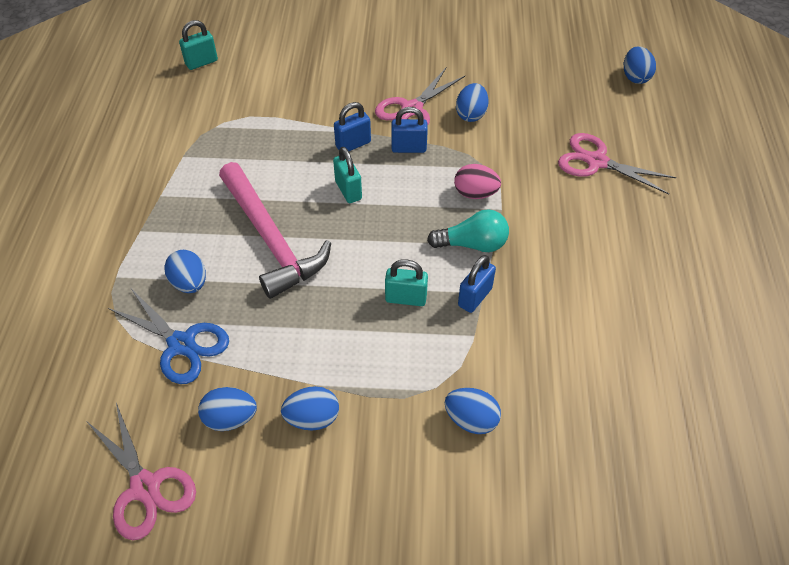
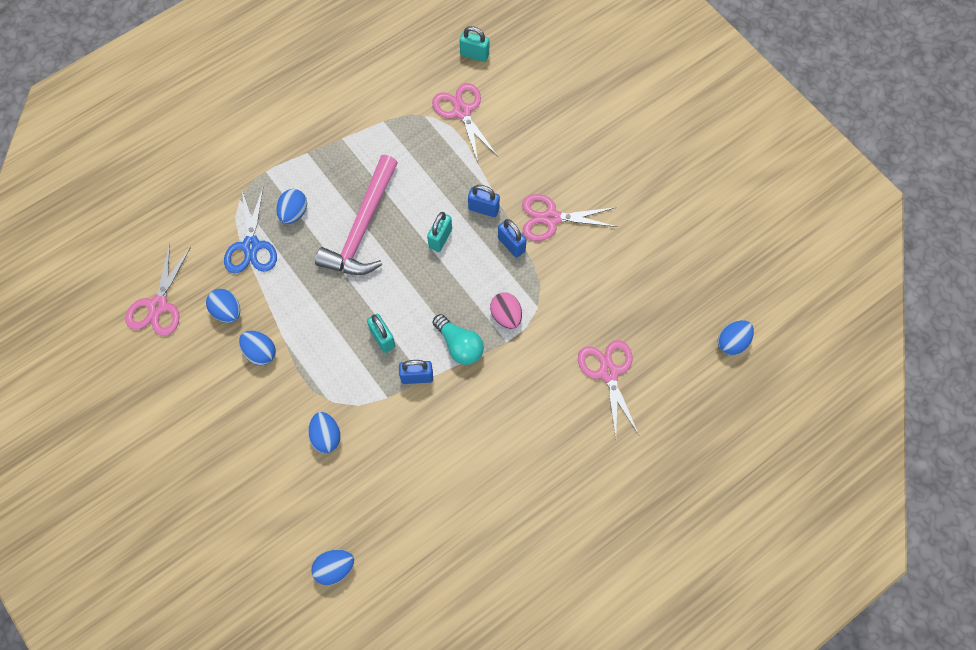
camera: 50 degrees right, 15 degrees up
blue egg [456,83,489,122] -> blue egg moved to [312,549,354,585]
none -> pink scissors [432,83,498,162]

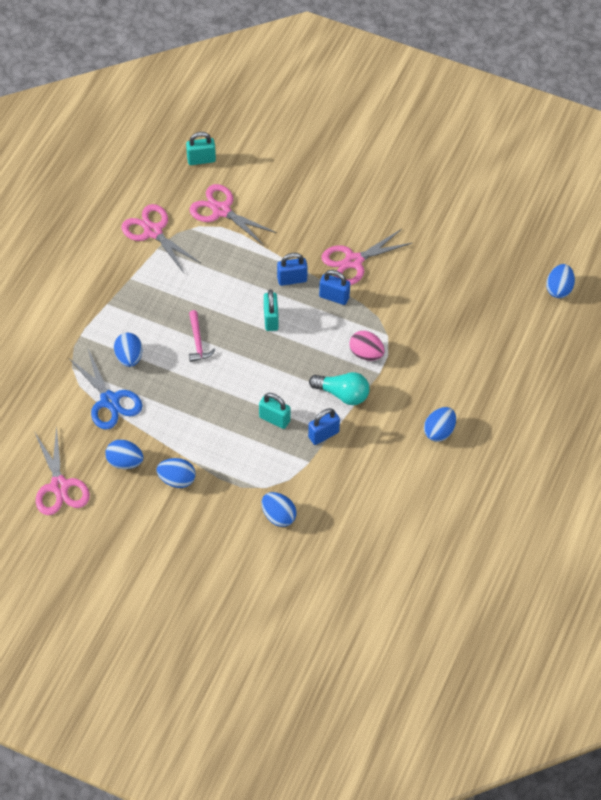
camera: 30 degrees left, 10 degrees down
blue egg [312,549,354,585] -> blue egg moved to [424,407,456,442]
pink hammer [315,155,398,275] -> pink hammer [189,310,215,362], size x0.44
pink scissors [578,340,639,438] -> pink scissors moved to [122,204,200,274]

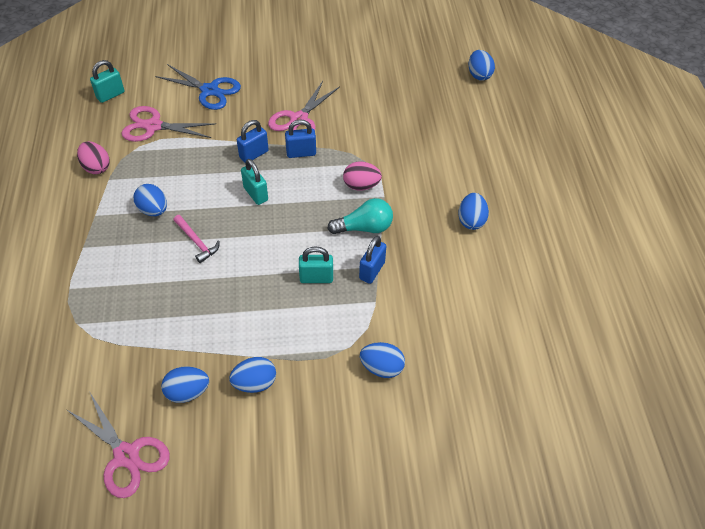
camera: 30 degrees left, 5 degrees down
blue scissors [69,349,143,429] -> blue scissors moved to [156,64,241,110]
blue egg [114,333,142,367] -> blue egg moved to [134,184,167,216]
pink scissors [122,204,200,274] -> pink egg [77,141,110,174]

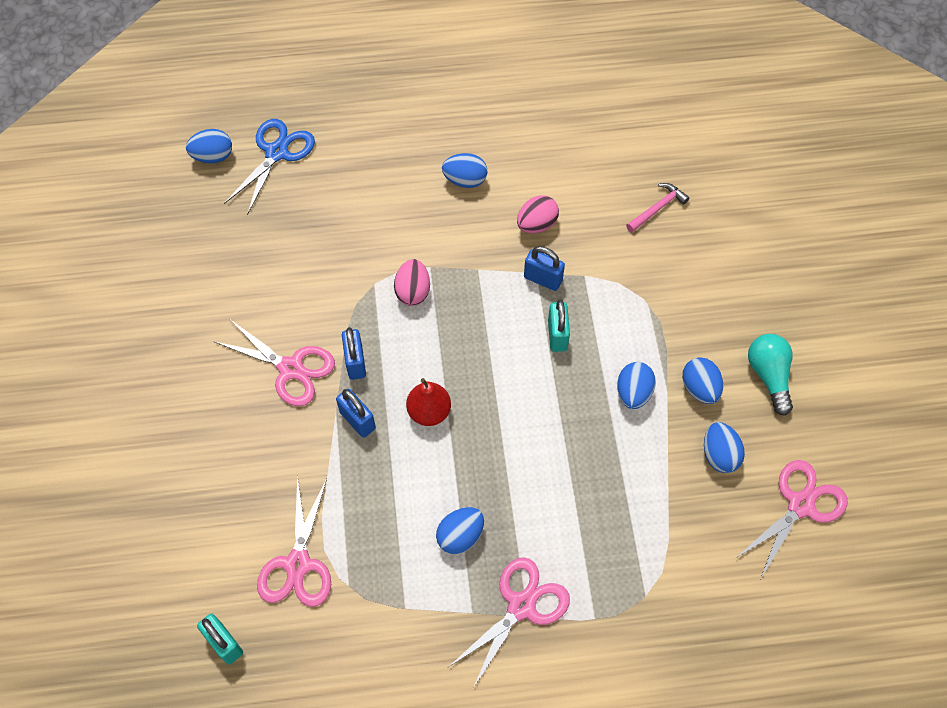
camera: 90 degrees left, 10 degrees up
pink egg [77,141,110,174] -> pink egg moved to [517,195,559,233]
blue scissors [156,64,241,110] -> blue scissors moved to [224,119,315,215]
pink hammer [174,215,220,263] -> pink hammer moved to [626,183,689,233]
turquoise padlock [241,159,268,205] -> red pear [406,378,451,426]
turquoise light bulb [327,198,393,234] -> turquoise light bulb moved to [748,334,793,416]
blue egg [360,342,405,378] -> blue egg moved to [617,362,656,409]
none -> pink scissors [449,557,570,688]

